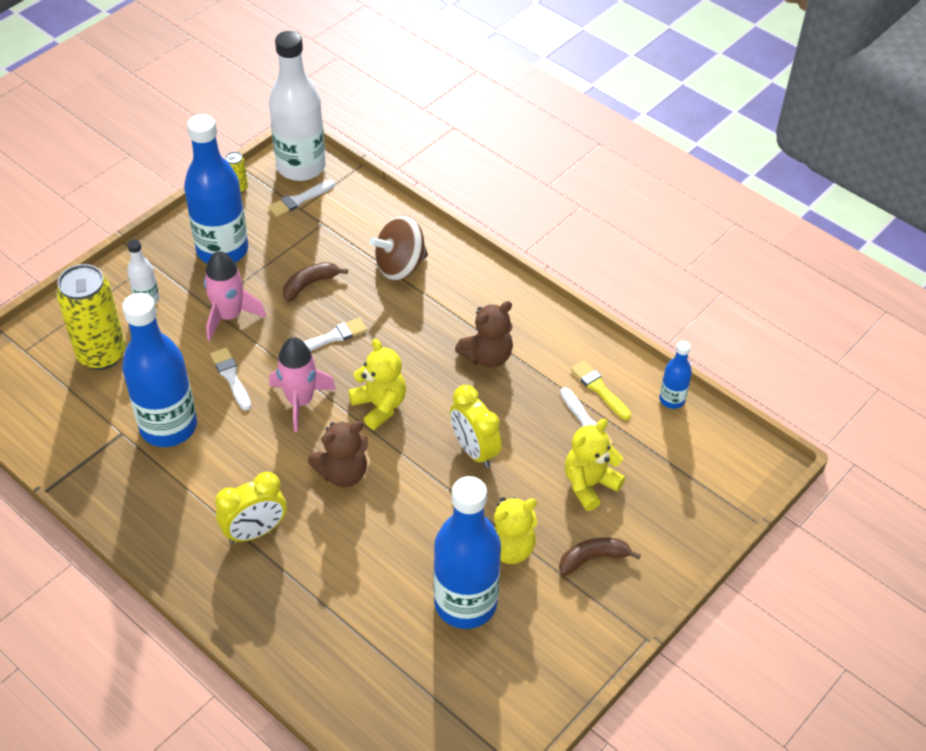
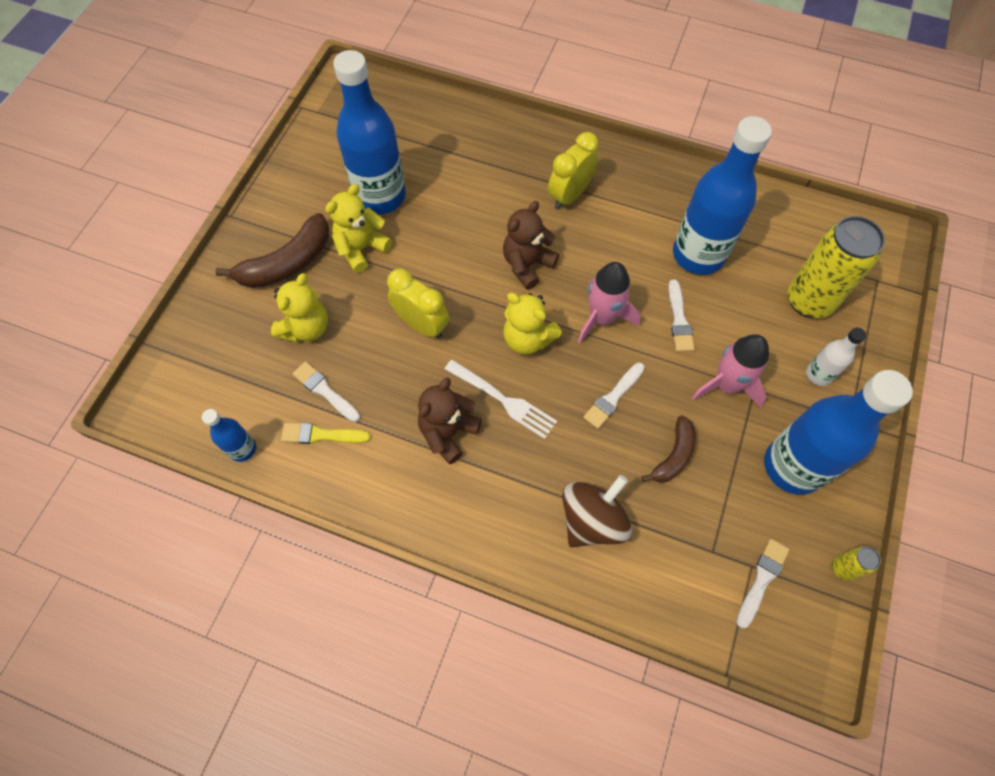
camera: 160 degrees right, 15 degrees up
white brush [211,347,251,411] -> white brush turned 45 degrees clockwise [668,279,694,352]
white bottle [269,31,326,181] -> none
brown banana [559,537,641,576] -> brown banana [215,213,329,288], size x1.64
yellow brush [571,360,631,420] -> yellow brush turned 150 degrees clockwise [281,423,371,444]
none -> white fork [445,359,557,439]

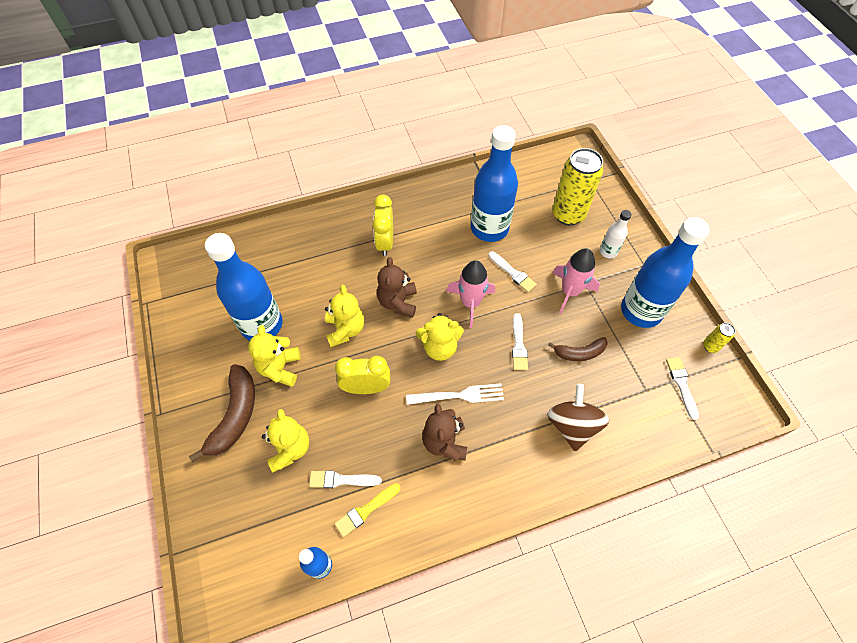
camera: 40 degrees left, 5 degrees down
brown banana [641,415,696,483] -> brown banana turned 90 degrees clockwise [548,337,608,361]
none -> yellow teddy bear [325,285,364,347]

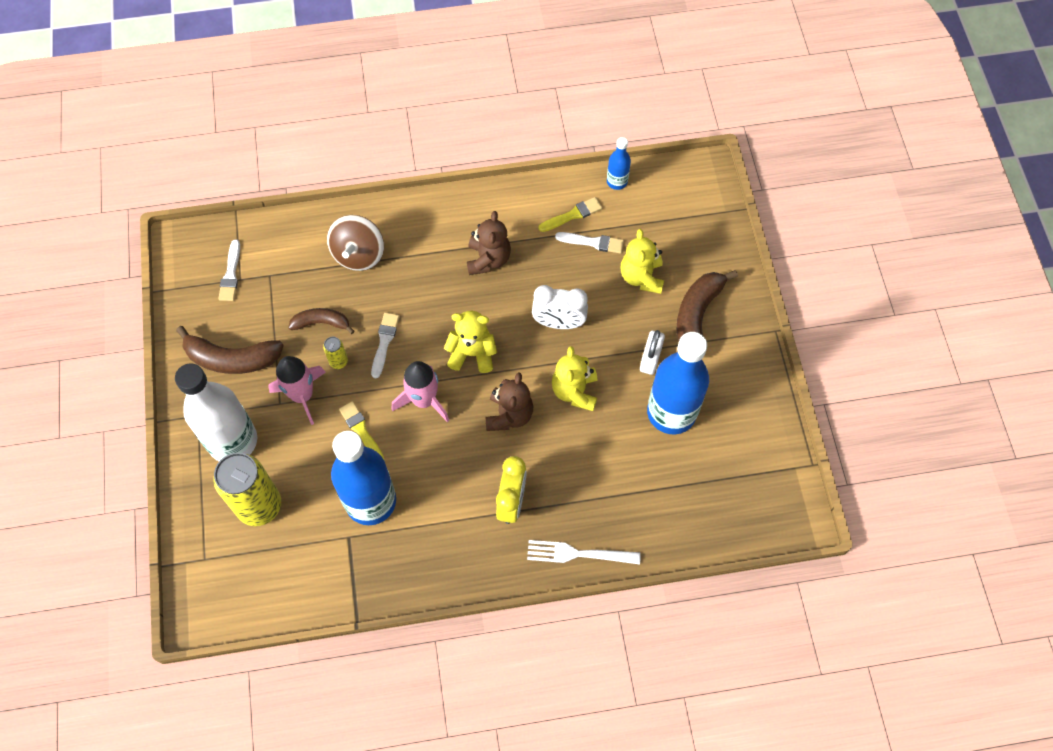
camera: 170 degrees left, 5 degrees up
yellow teddy bear [248,325,301,386] -> white padlock [640,330,665,375]
yellow clock [335,356,390,394] -> white clock [532,285,588,329]
white fork [406,383,504,405] -> white fork moved to [527,540,641,565]
white brush [489,251,537,292] -> yellow brush [339,401,385,461]
white bottle [600,210,631,258] -> white bottle [175,364,257,461], size x2.14
blue bottle [621,217,710,328] -> brown banana [176,326,284,374]
yellow can [703,323,735,353] -> yellow can moved to [323,337,348,369]

